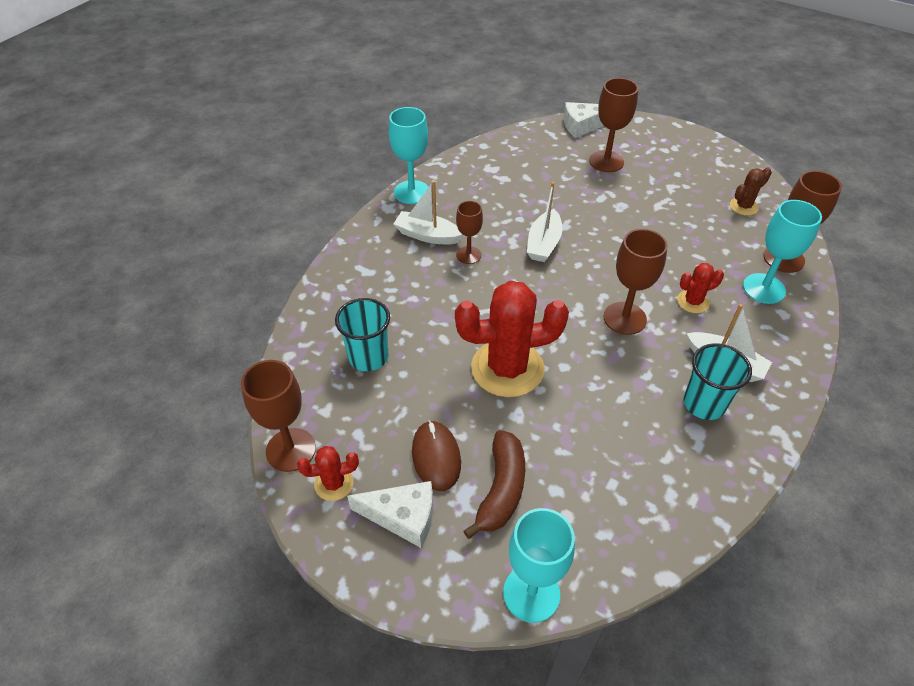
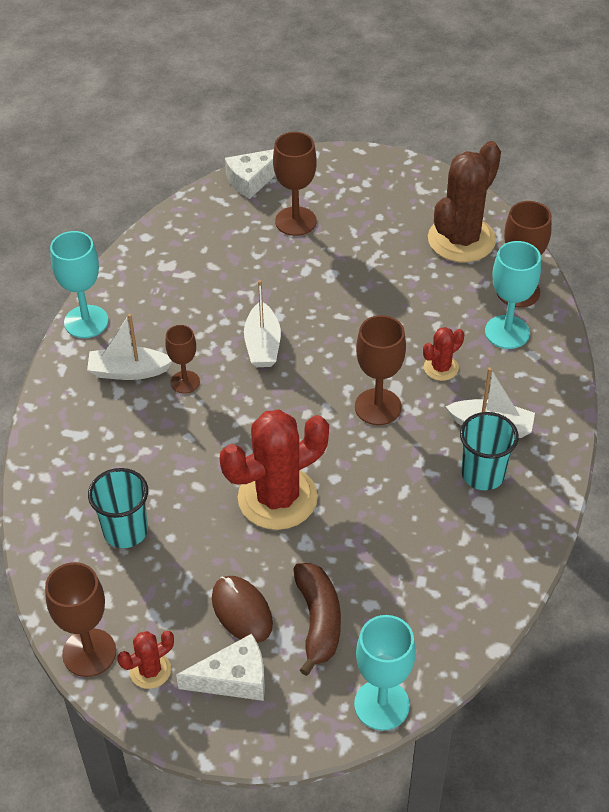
camera: 20 degrees left, 0 degrees up
brown cactus [730,167,772,216] -> brown cactus [428,141,501,262], size x2.11

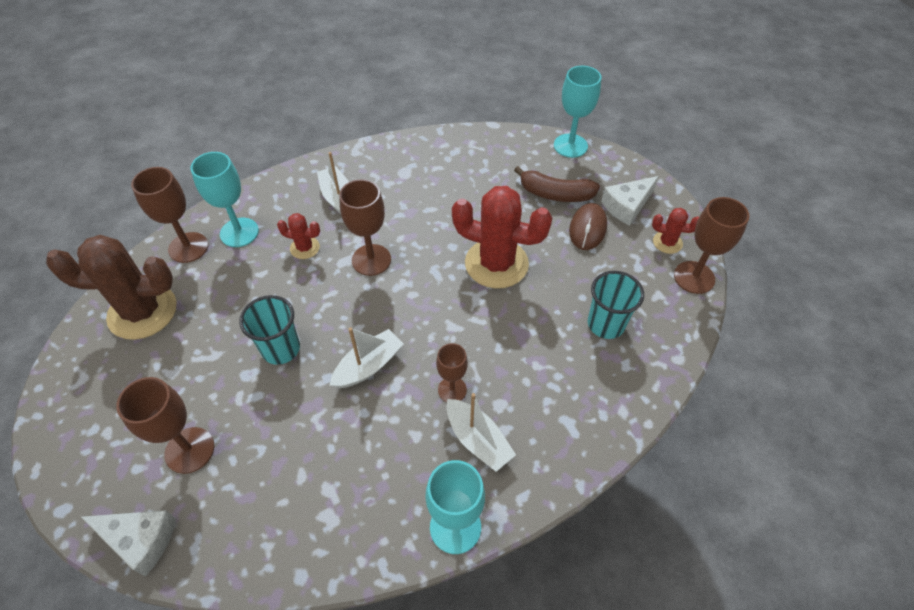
camera: 130 degrees left, 5 degrees up
white cheese [176,634,265,701] -> white cheese turned 75 degrees counterclockwise [601,176,659,226]
brown banana [293,563,341,676] -> brown banana turned 120 degrees counterclockwise [514,166,600,202]
turquoise cup [460,412,519,490] -> turquoise cup moved to [239,295,300,365]

